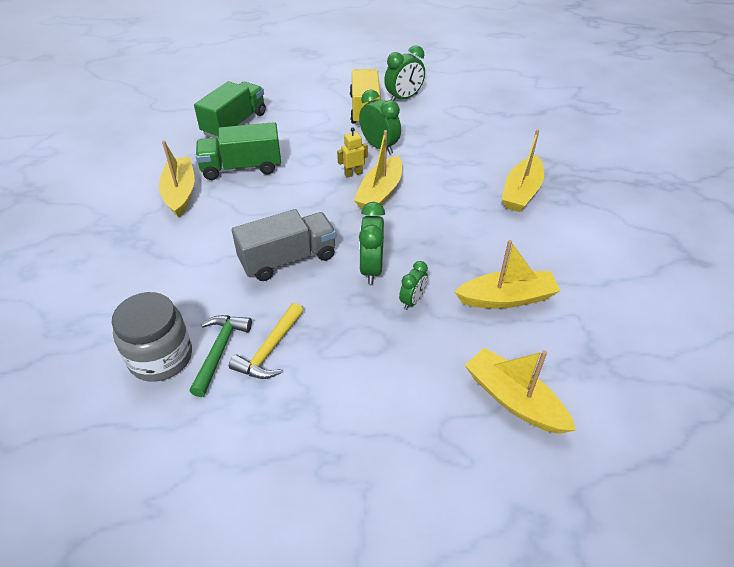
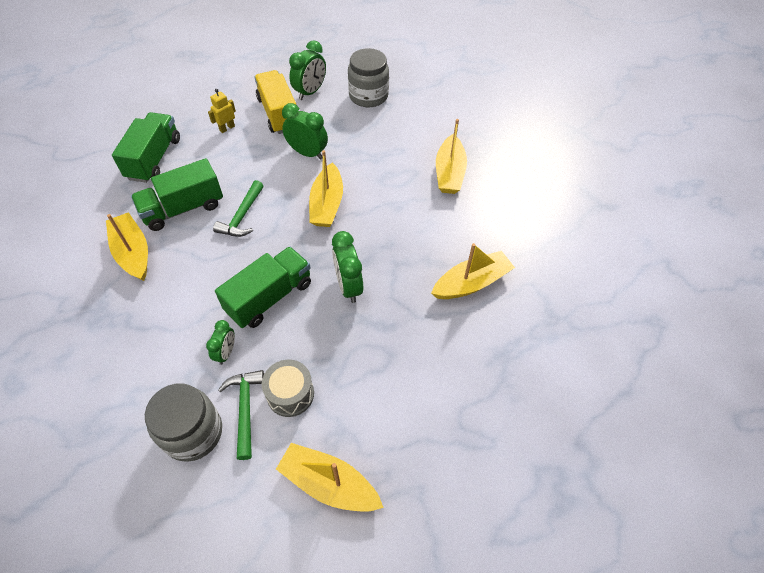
camera: 20 degrees left, 10 degrees up
yellow hammer [229,303,304,379] -> grey drum [262,360,314,417]
grey truck [232,209,336,281] -> green truck [215,247,311,328]
yellow robot [337,127,368,178] -> yellow robot moved to [208,89,236,133]
green clock [399,261,428,310] -> green clock moved to [206,320,235,365]
yellow boat [465,348,576,434] -> yellow boat moved to [276,443,384,512]
none -> green hammer [213,180,264,237]
none -> grey jar [348,48,389,107]

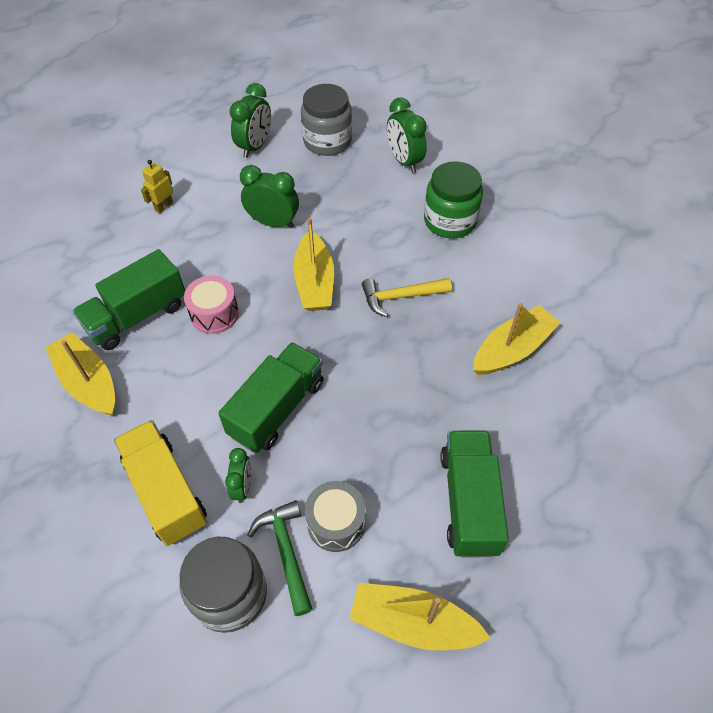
camera: 10 degrees left, 0 degrees up
green truck [112,112,180,183] -> green truck moved to [440,430,509,558]
green hammer [213,180,264,237] -> pink drum [184,276,239,334]
yellow truck [254,70,296,134] -> yellow truck moved to [114,420,207,546]
green clock [332,231,363,303] -> green clock moved to [387,97,427,173]
yellow boat [436,119,467,194] -> green jar [424,161,483,238]
none -> yellow hammer [362,278,452,317]

